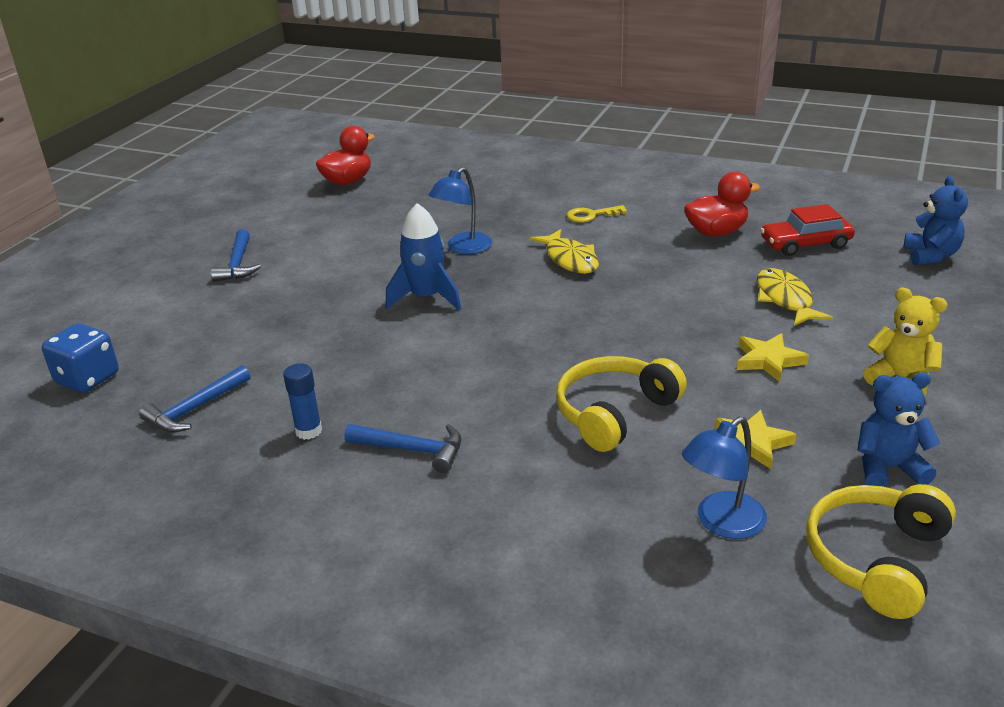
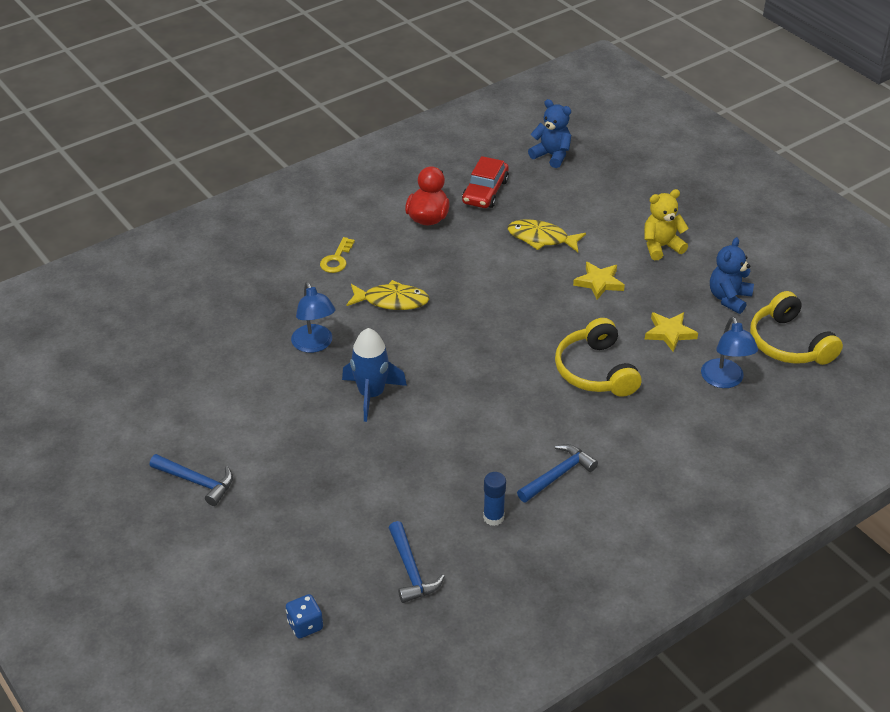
camera: 60 degrees left, 10 degrees up
blue dice [42,323,119,393] -> blue dice [286,594,323,639], size x0.65
red duck [316,126,375,185] -> none

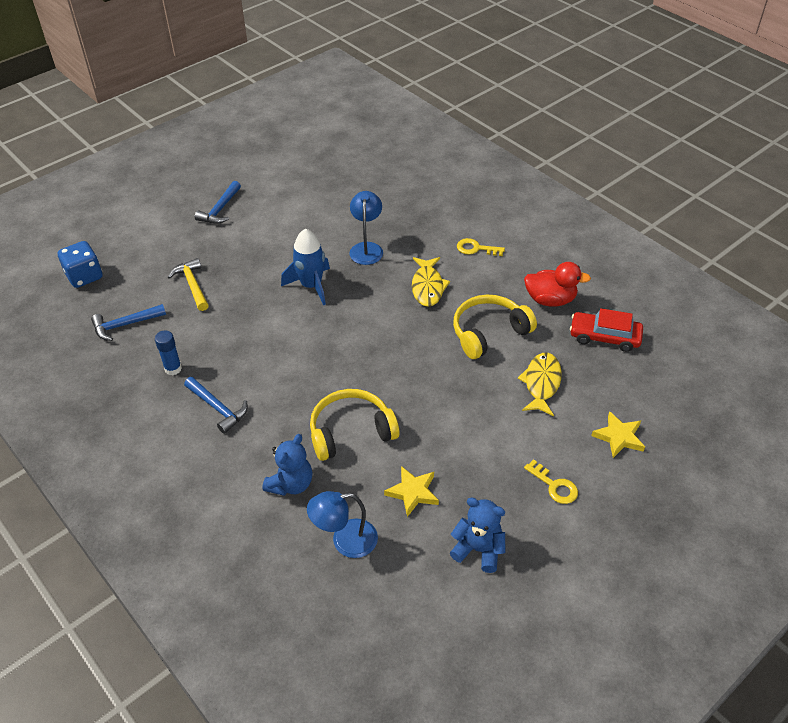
camera: 85 degrees right, 5 degrees up
blue dice [286,594,323,639] -> blue dice [58,241,103,288], size x1.54
blue lamp [291,282,336,353] -> blue lamp turned 120 degrees clockwise [349,191,383,265]
blue teddy bear [528,99,571,168] -> blue teddy bear moved to [262,434,312,496]
yellow star [573,262,625,300] -> yellow star moved to [591,411,645,458]
yellow teddy bear [644,189,689,260] -> yellow key [524,459,578,504]
yellow headphones [750,291,843,365] -> yellow headphones moved to [453,295,537,359]
none -> yellow hammer [168,258,209,311]

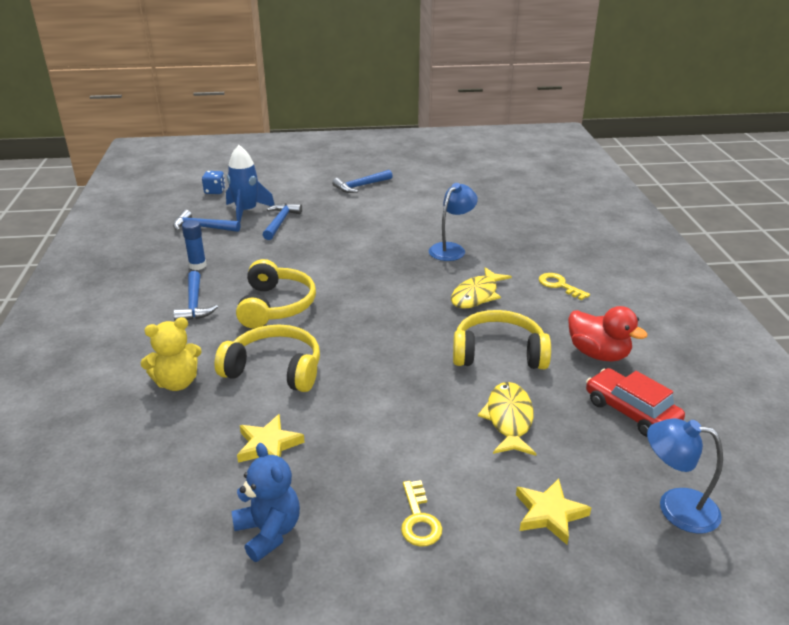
camera: 35 degrees right, 15 degrees down
blue dice [58,241,103,288] -> blue dice [202,171,225,194], size x0.65
yellow hammer [168,258,209,311] -> blue hammer [262,203,302,240]
blue teddy bear [262,434,312,496] -> yellow teddy bear [141,317,202,391]
blue rocket [281,229,330,305] -> blue rocket moved to [226,145,275,222]
blue lamp [307,491,378,558] -> blue lamp moved to [647,418,723,534]
yellow fish [518,353,562,416] -> yellow fish turned 45 degrees counterclockwise [478,382,536,456]
none -> yellow headphones [236,259,316,329]

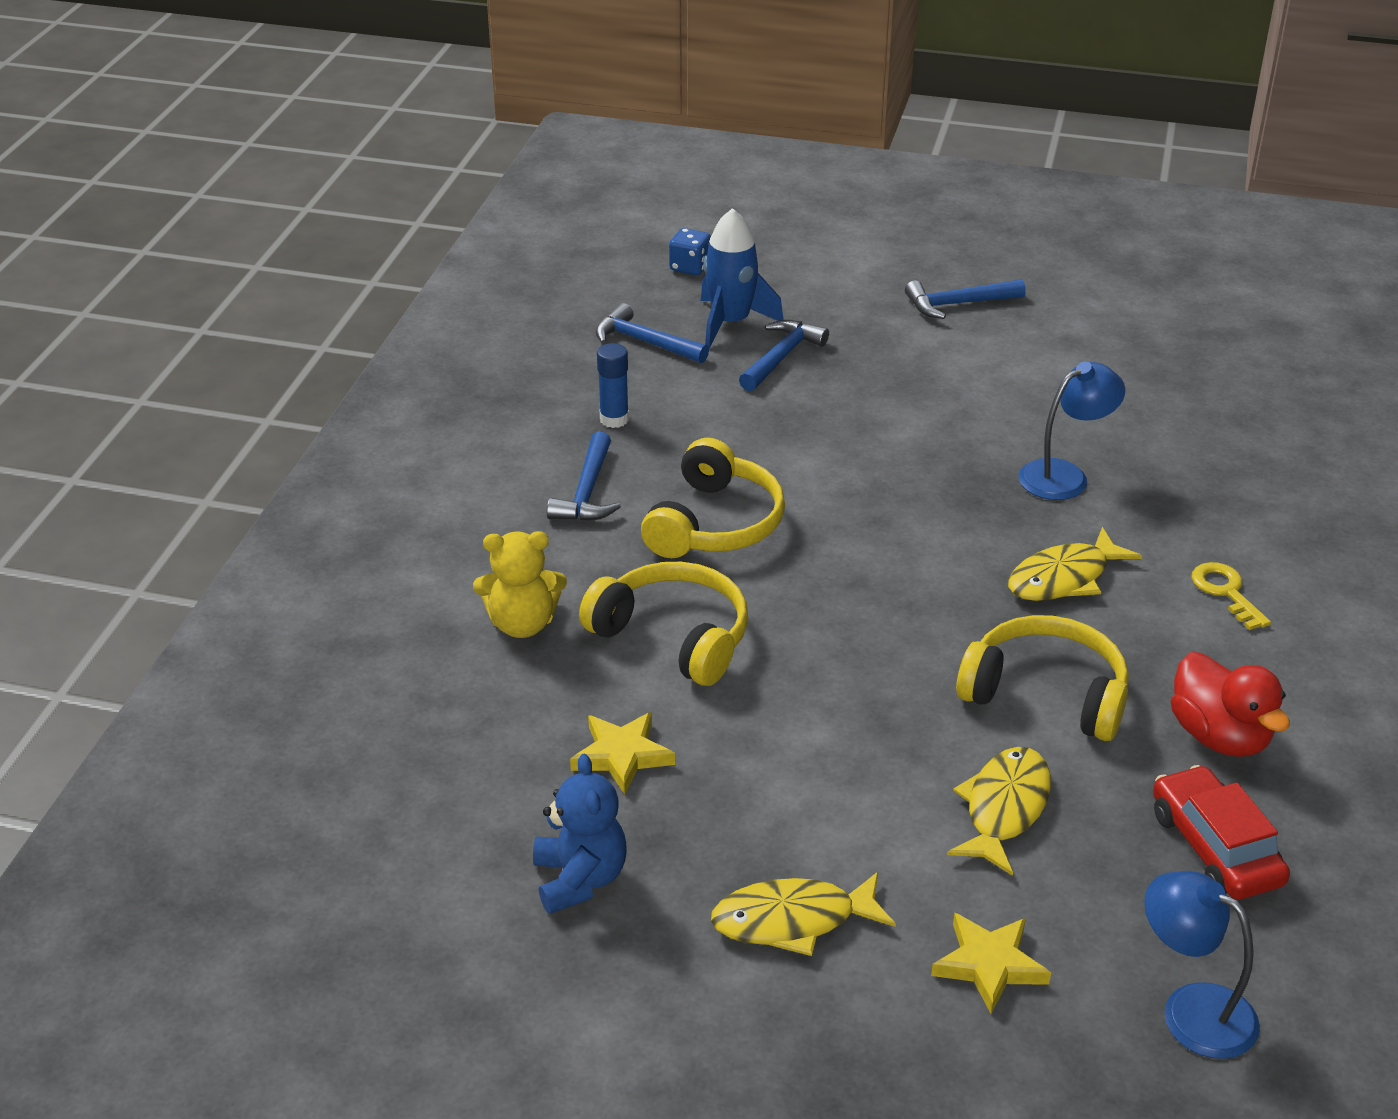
camera: 20 degrees right, 5 degrees up
yellow key [401,480,442,547] -> yellow fish [711,872,896,956]

